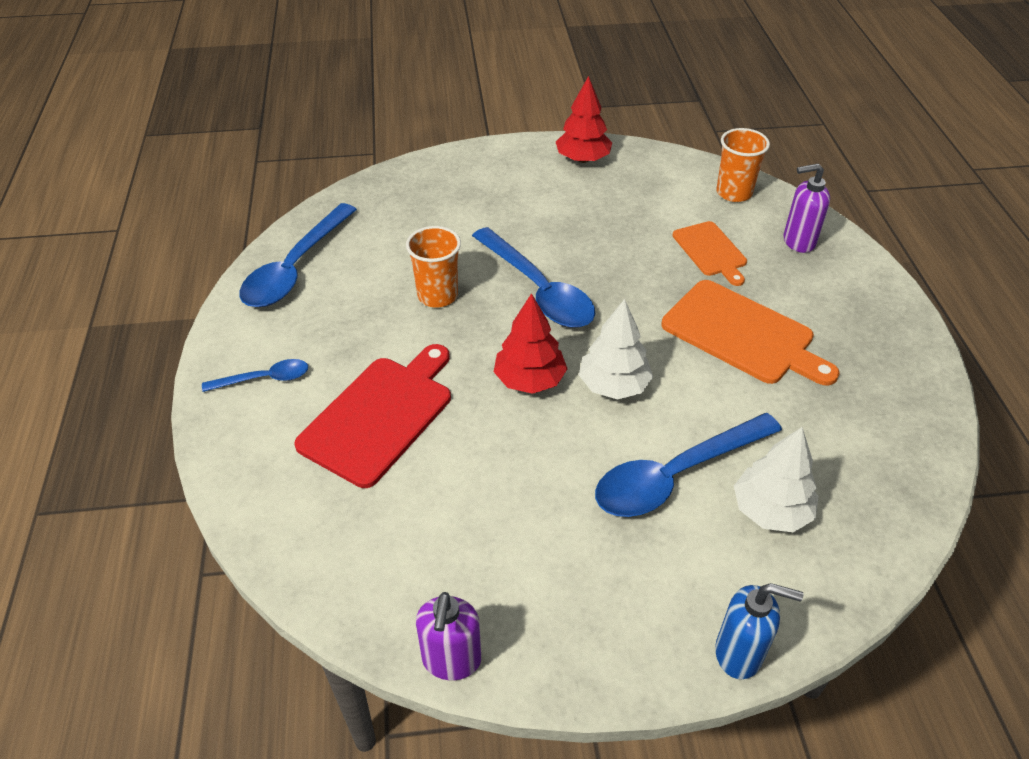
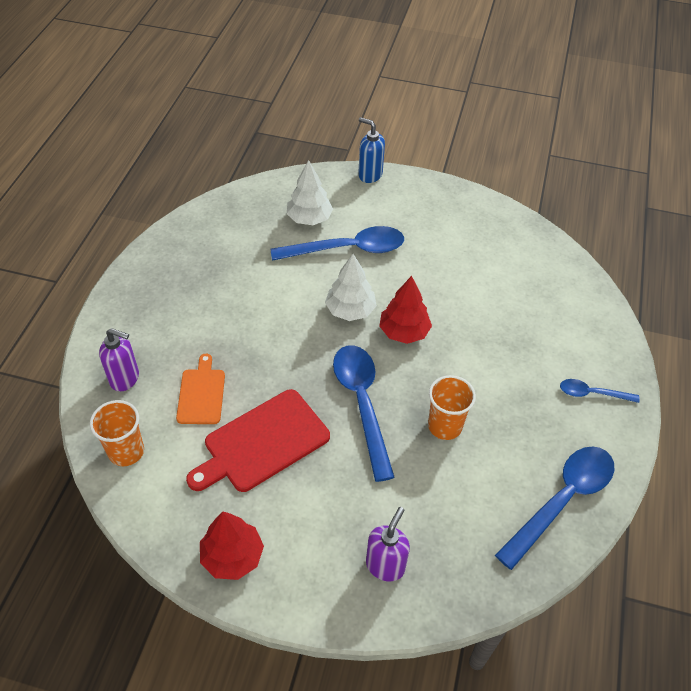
camera: 160 degrees left, 5 degrees up
red cutting board [294,344,451,488] -> red cutting board moved to [186,389,330,492]
purple soap dispenser [416,592,481,680] -> purple soap dispenser moved to [366,507,410,581]
orange cutting board [661,280,840,386] -> none

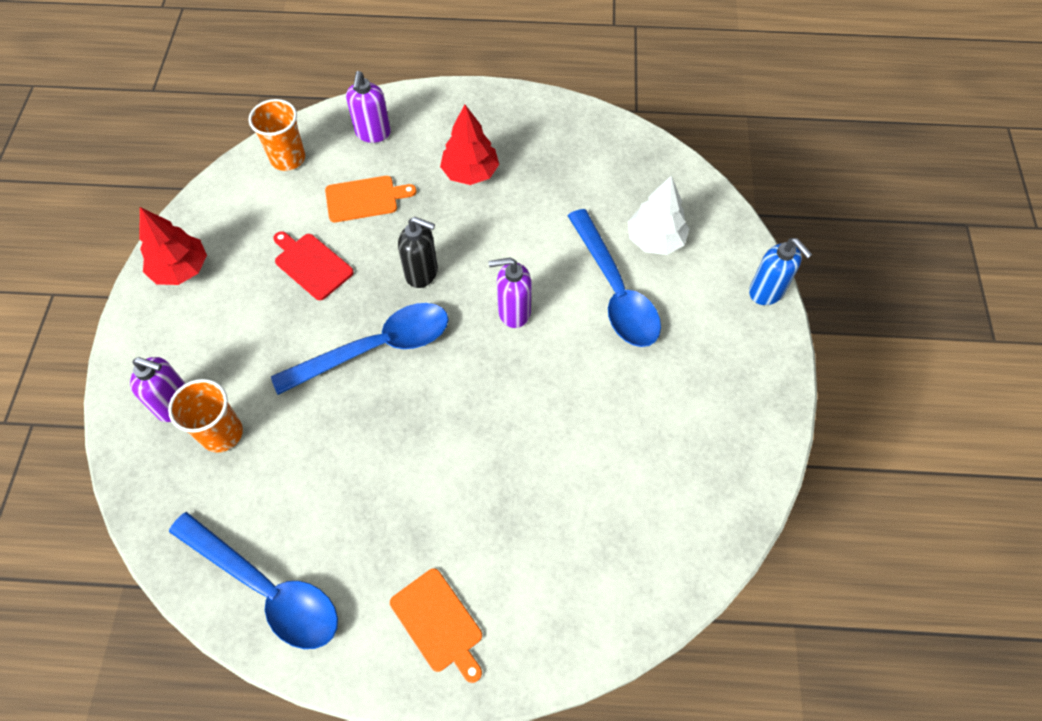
camera: 80 degrees right, 10 degrees up
red cutting board [186,389,330,492] -> red cutting board [273,231,354,300], size x0.60
white tree [325,254,377,321] -> purple soap dispenser [489,258,531,328]
blue soap dispenser [358,117,385,183] -> blue soap dispenser turned 120 degrees clockwise [749,238,813,305]
red tree [379,276,432,344] -> red tree moved to [440,105,499,185]
orange cup [428,375,476,440] -> orange cup moved to [168,379,243,452]
blue spoon [560,379,640,403] -> orange cutting board [390,568,482,683]
none -> black soap dispenser [398,217,438,288]

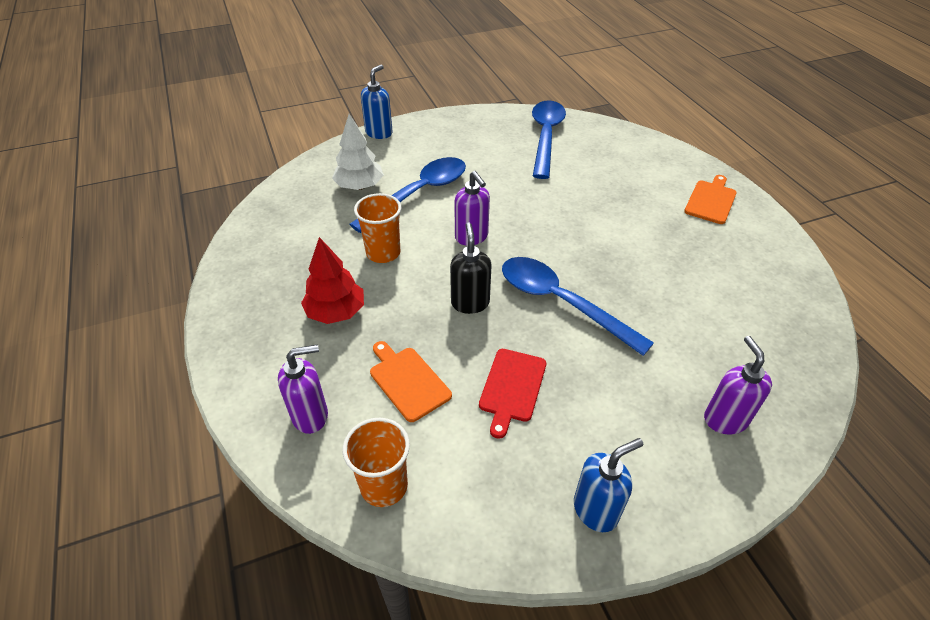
camera: 115 degrees left, 15 degrees down
red tree [139,207,207,285] -> blue soap dispenser [574,438,643,532]
orange cup [168,379,243,452] -> orange cup moved to [354,193,401,263]
blue spoon [169,512,338,649] -> blue spoon moved to [532,101,566,179]

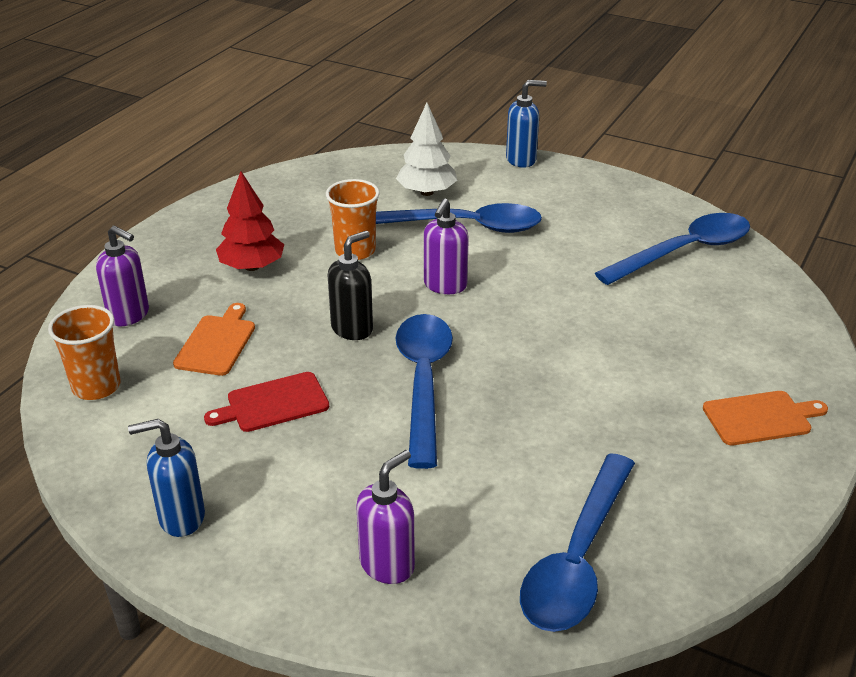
camera: 50 degrees right, 10 degrees down
blue soap dispenser [574,438,643,532] -> blue soap dispenser turned 150 degrees clockwise [128,419,205,537]
none -> blue spoon [520,453,635,632]

